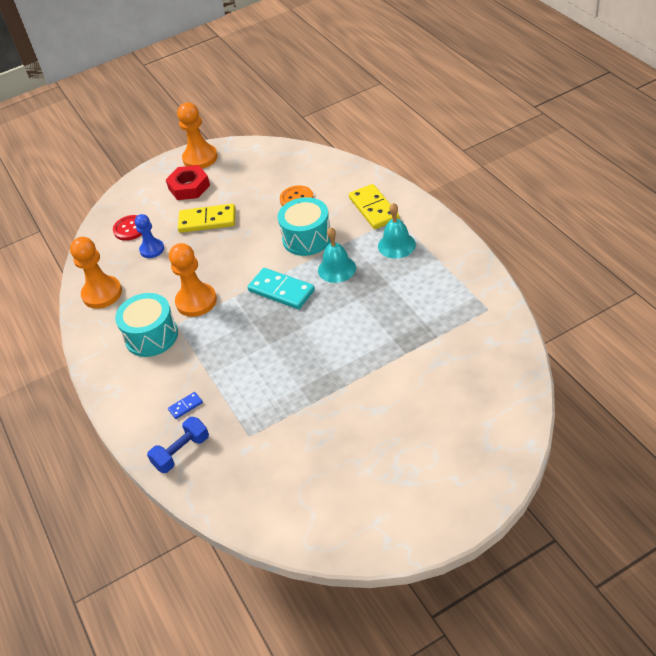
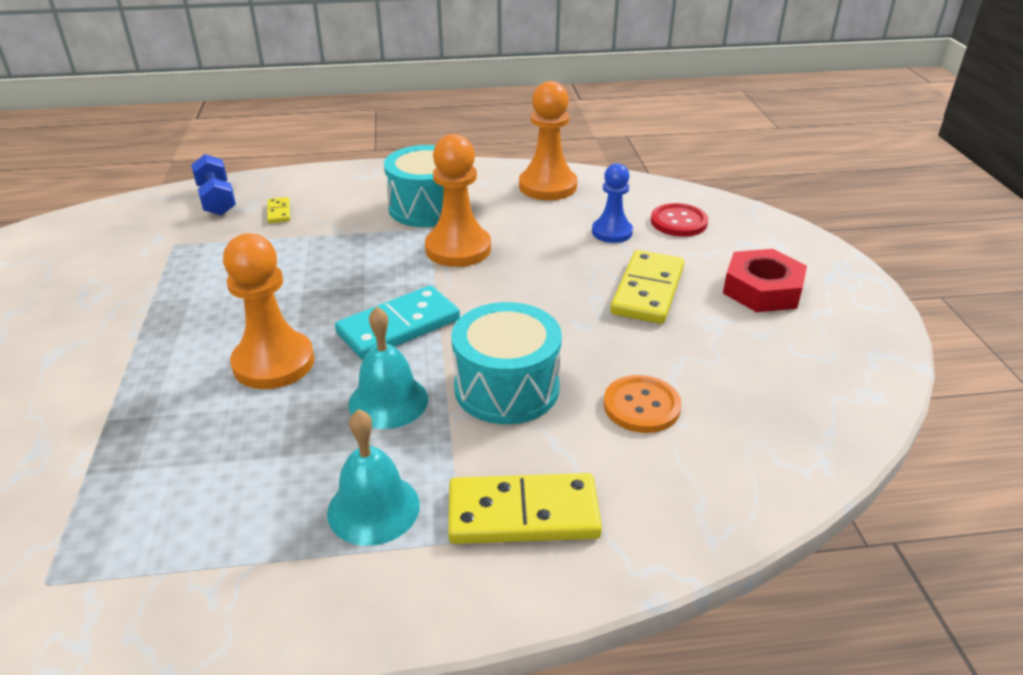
camera: 105 degrees right, 10 degrees down
blue domino [168,392,203,419] -> yellow domino [267,197,290,223]
orange pawn [177,102,218,169] -> orange pawn moved to [223,233,314,389]

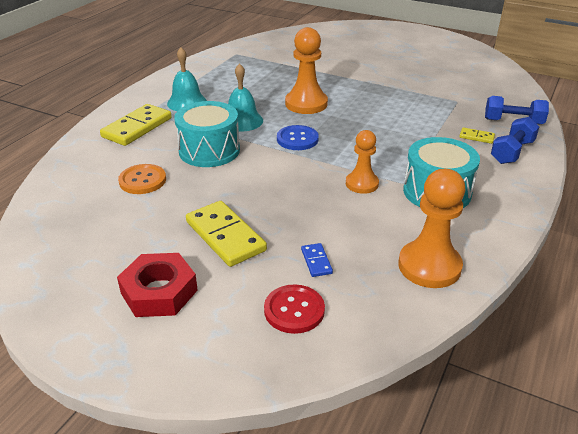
camera: 125 degrees right, 0 degrees up
turquoise domino [335,285,460,359] -> blue button [277,125,319,150]
orange pawn [425,134,491,267] -> orange pawn [346,130,379,194], size x0.63
blue pawn [592,163,633,243] -> blue domino [301,243,333,277]
none -> blue dumbbell [491,117,539,164]

